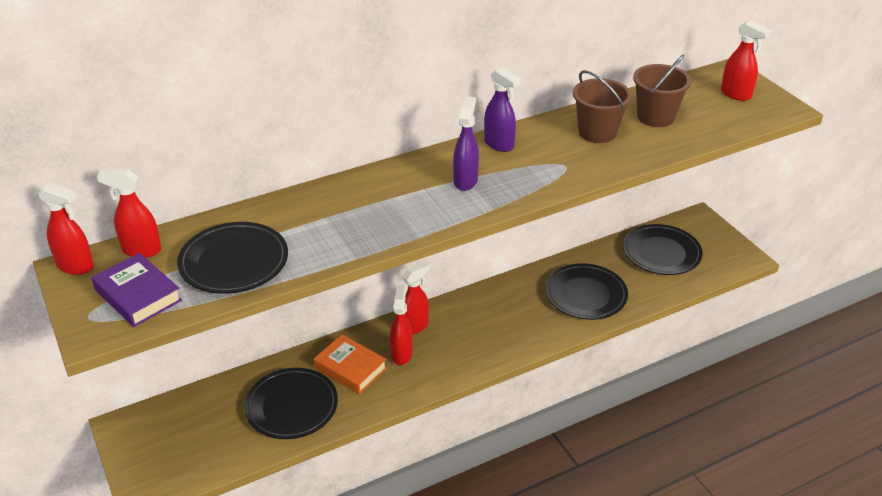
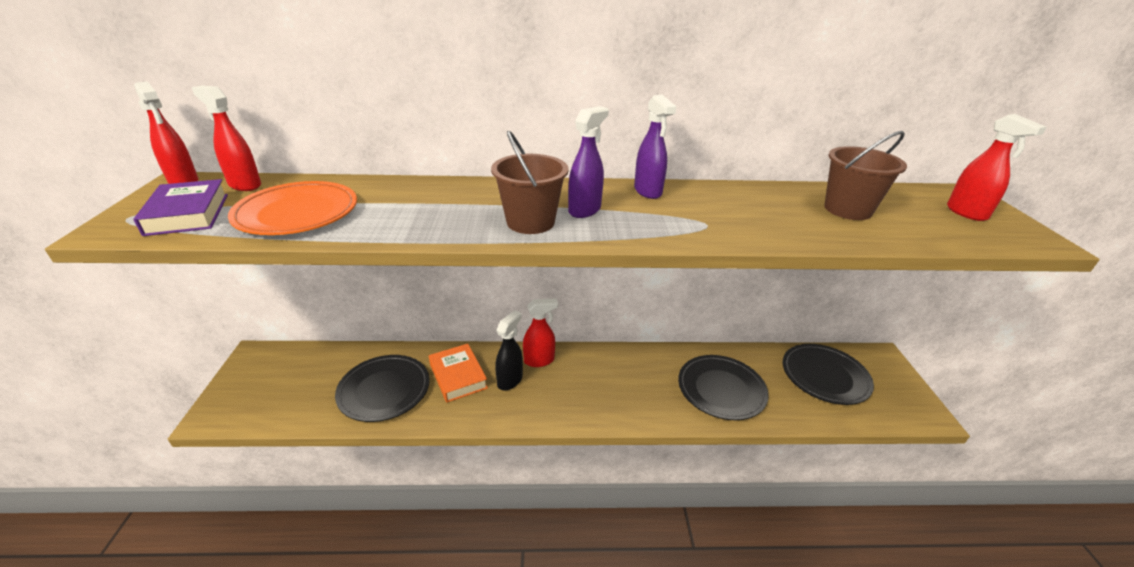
camera: 25 degrees right, 5 degrees down
black plate [177,222,288,294] -> orange plate [228,181,357,235]
red spray bottle [390,285,413,365] -> black spray bottle [495,310,523,390]
brown bucket [573,70,632,143] -> brown bucket moved to [491,130,569,234]

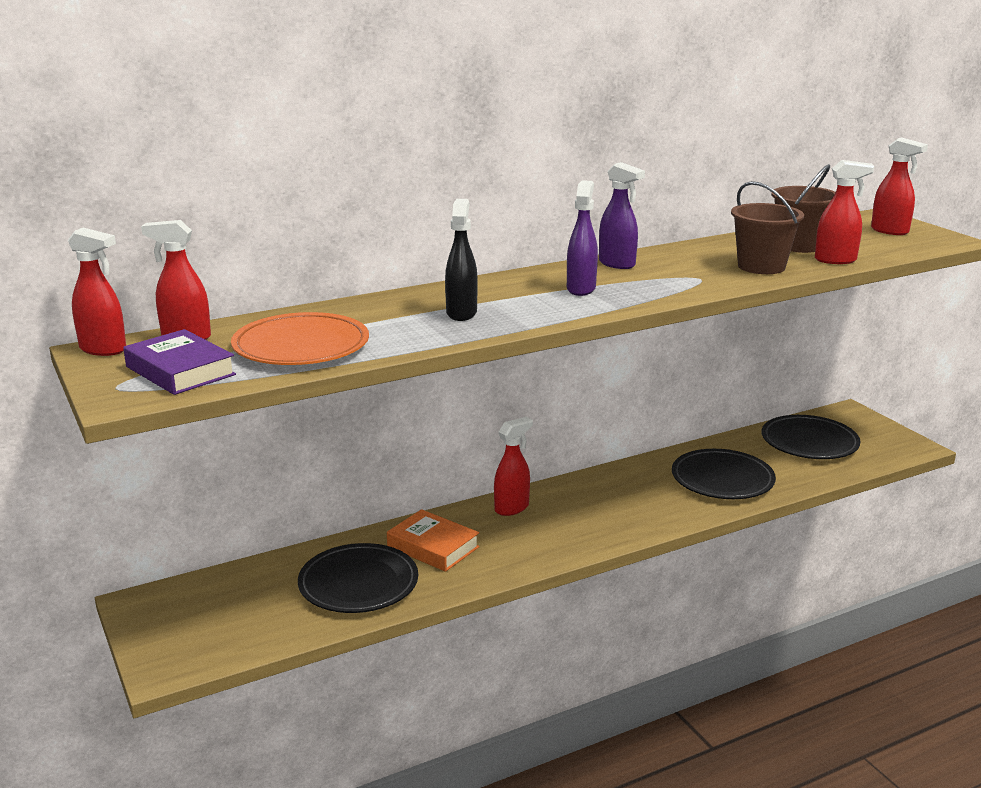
camera: 25 degrees left, 10 degrees down
brown bucket [491,130,569,234] -> brown bucket moved to [731,181,804,274]
black spray bottle [495,310,523,390] -> black spray bottle moved to [445,199,478,321]
none -> red spray bottle [815,160,874,264]

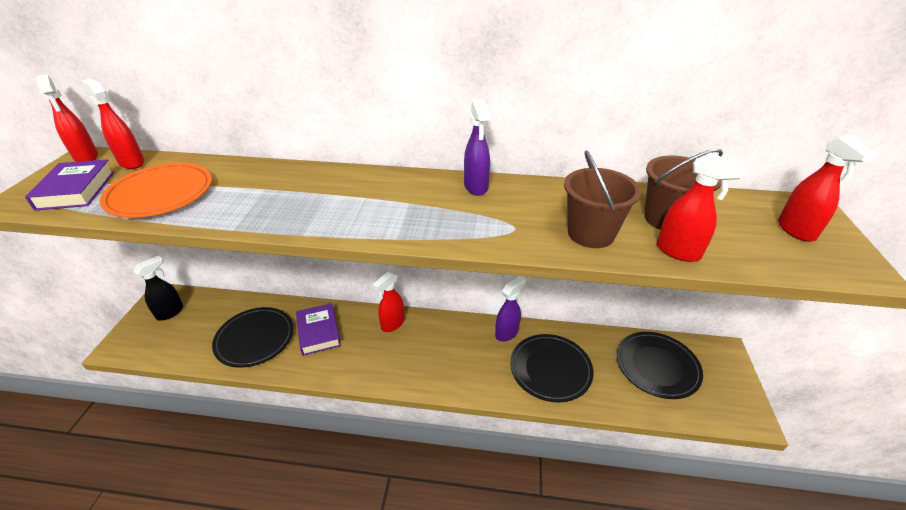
camera: 35 degrees right, 15 degrees up
orange book [387,509,479,572] -> purple book [296,303,341,356]
black spray bottle [445,199,478,321] -> black spray bottle moved to [133,256,183,321]
red spray bottle [494,417,533,516] -> red spray bottle turned 135 degrees clockwise [372,272,404,332]
purple spray bottle [567,180,598,296] -> purple spray bottle moved to [495,276,526,342]

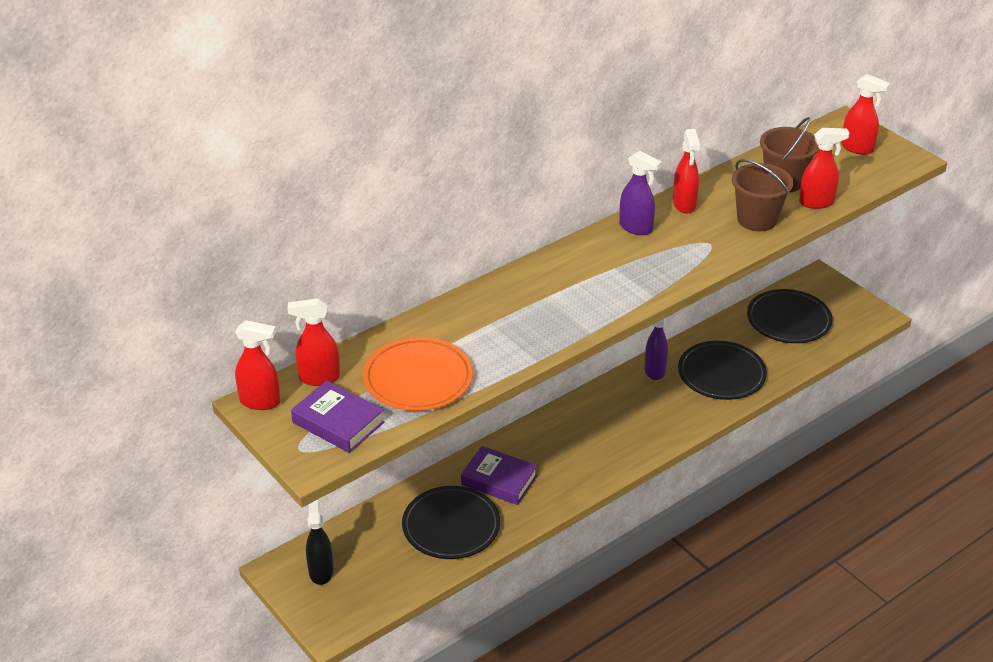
camera: 45 degrees left, 0 degrees up
red spray bottle [372,272,404,332] -> red spray bottle moved to [673,129,700,214]

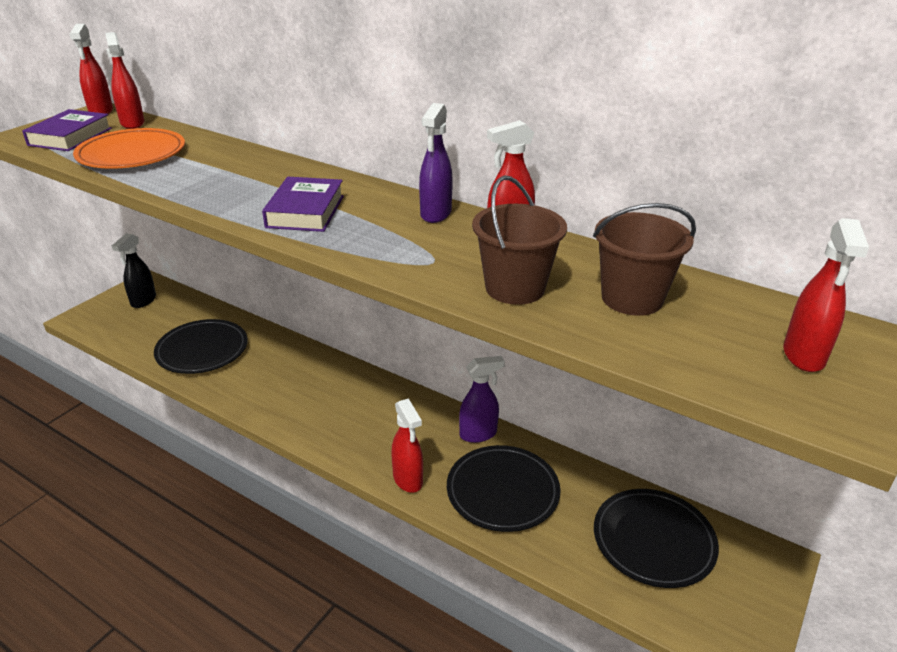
camera: 70 degrees right, 5 degrees down
black spray bottle [306,498,333,585] -> black spray bottle turned 135 degrees clockwise [112,233,156,308]
purple book [461,446,538,505] -> purple book moved to [262,177,344,232]
red spray bottle [799,128,849,209] -> red spray bottle moved to [391,398,423,493]

